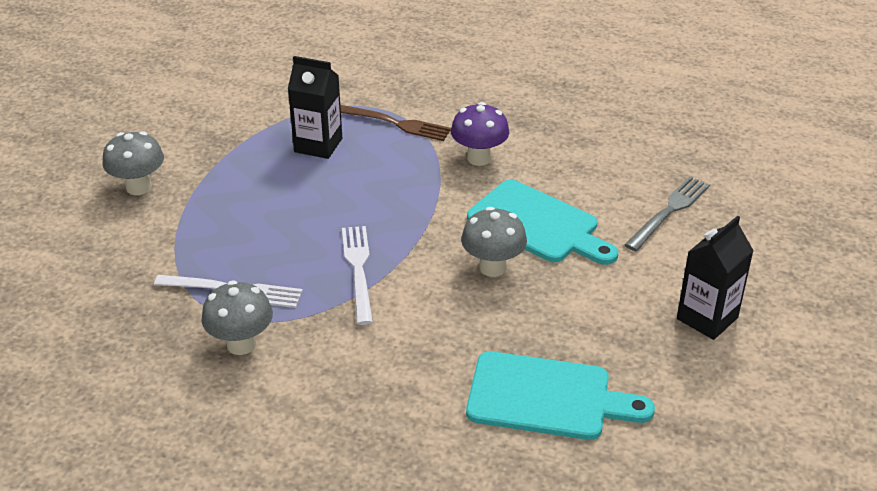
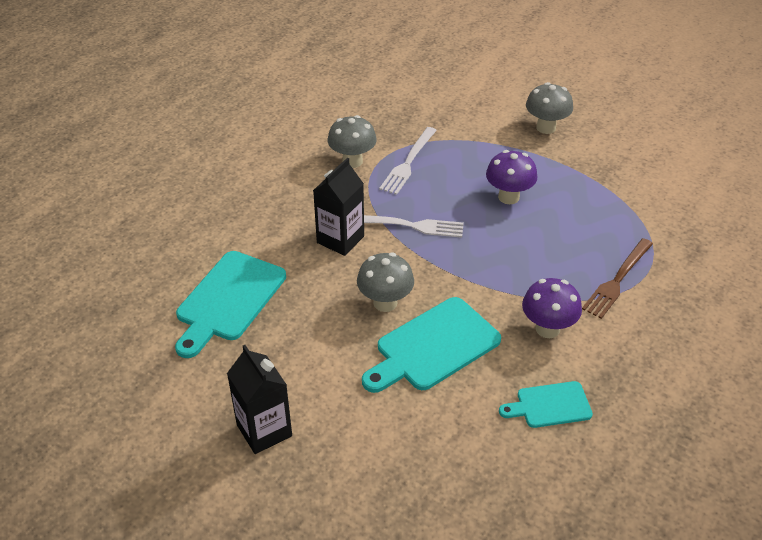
camera: 105 degrees right, 5 degrees up
black carton [288,56,342,159] -> black carton moved to [313,158,364,256]
grey fork [625,176,710,251] -> none
none -> purple mushroom [486,150,538,204]
none -> turquoise cutting board [499,381,593,428]

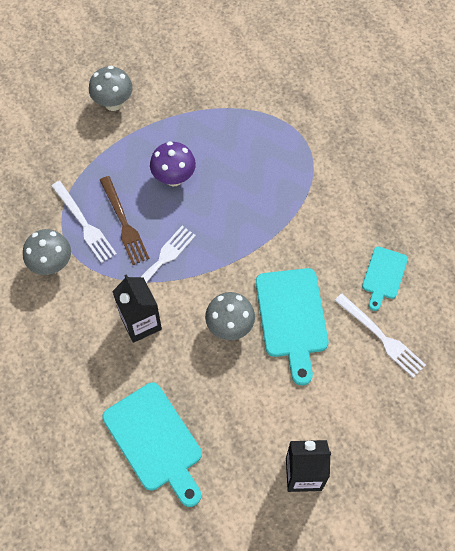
camera: 60 degrees left, 20 degrees up
purple mushroom [522,278,582,338] -> none
brown fork [582,238,653,319] -> brown fork moved to [100,176,149,265]
none -> white fork [334,294,426,378]

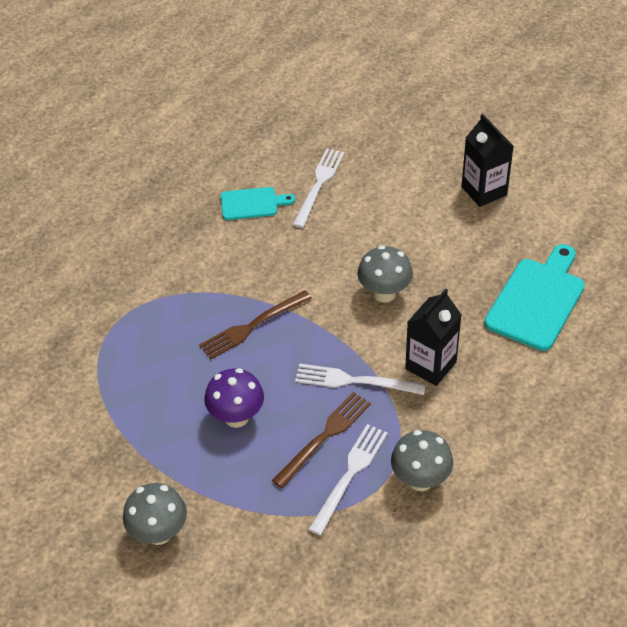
camera: 115 degrees left, 15 degrees down
turquoise cutting board [256,268,328,385] -> none
none -> brown fork [199,290,312,359]

